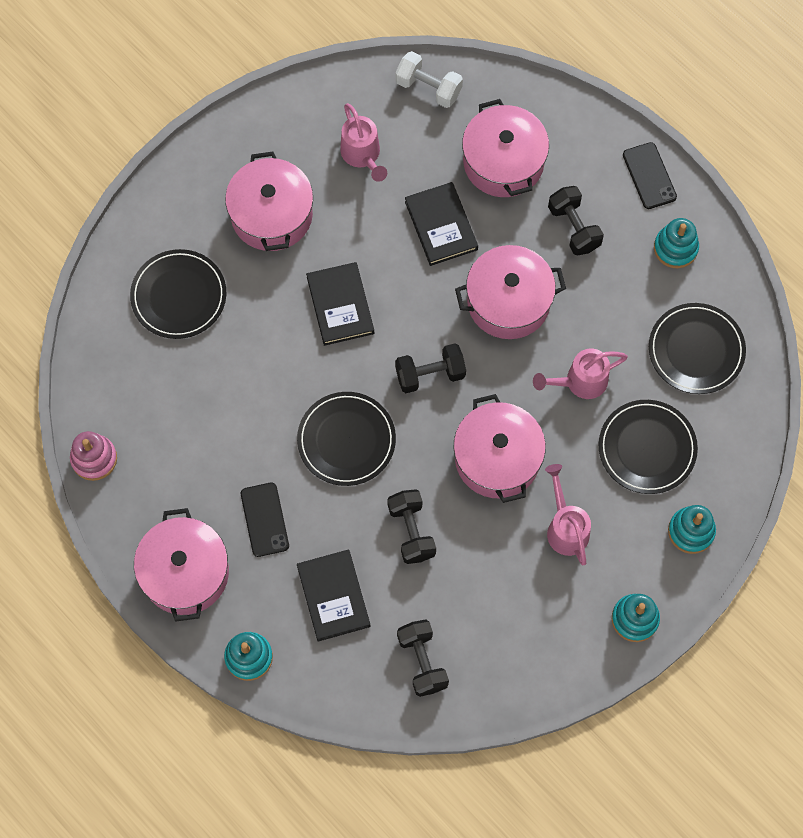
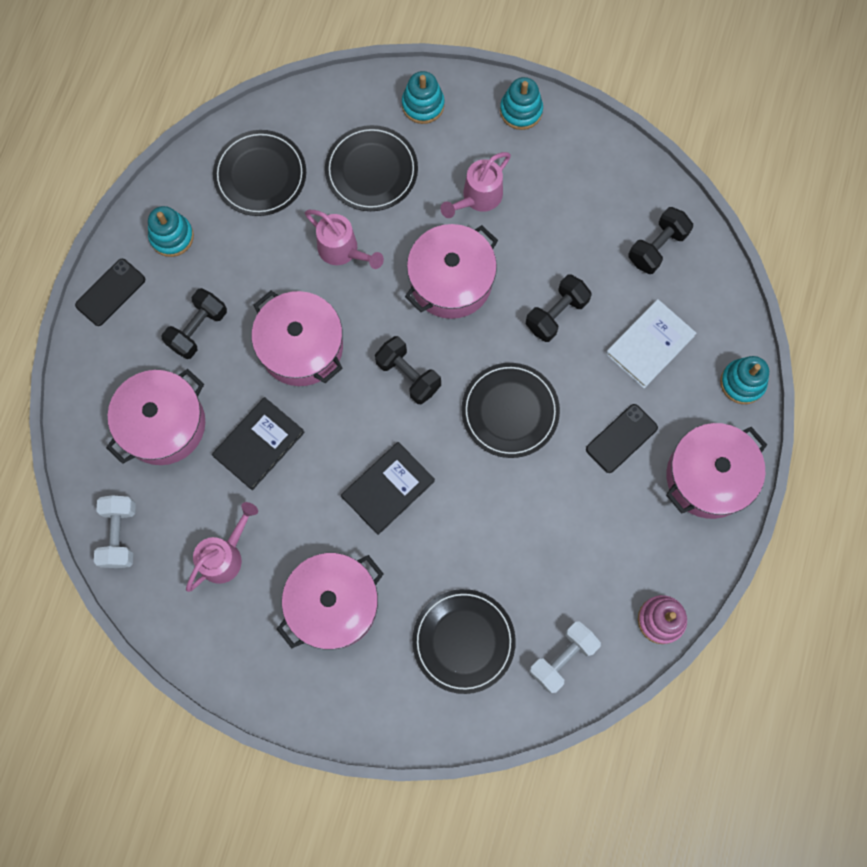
camera: 120 degrees left, 5 degrees up
black book [297,550,370,642] -> white book [606,299,697,388]
none -> white dumbbell [529,621,601,693]

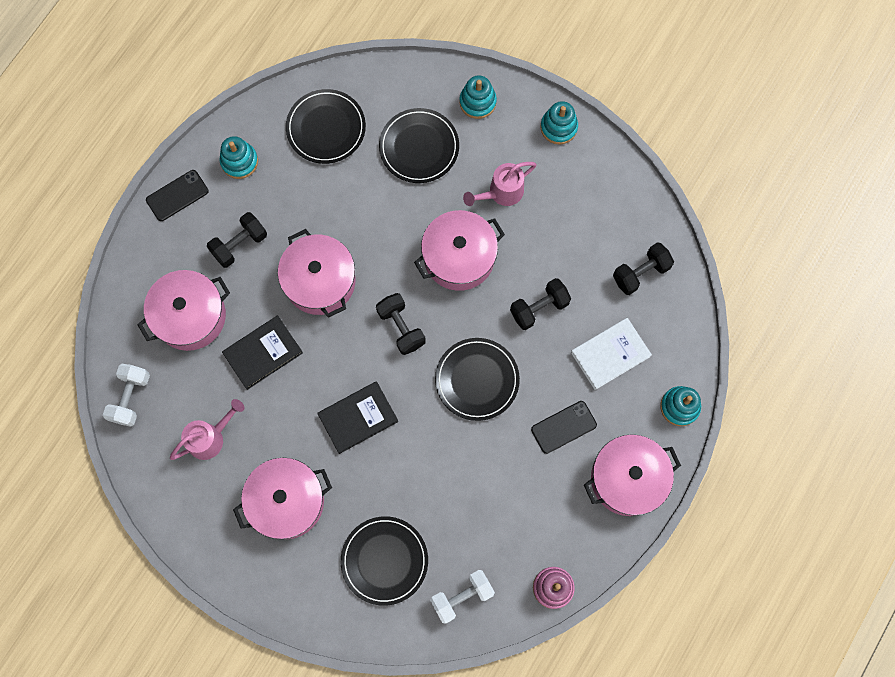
camera: 15 degrees right, 0 degrees up
pink watering can [305,210,384,269] -> none

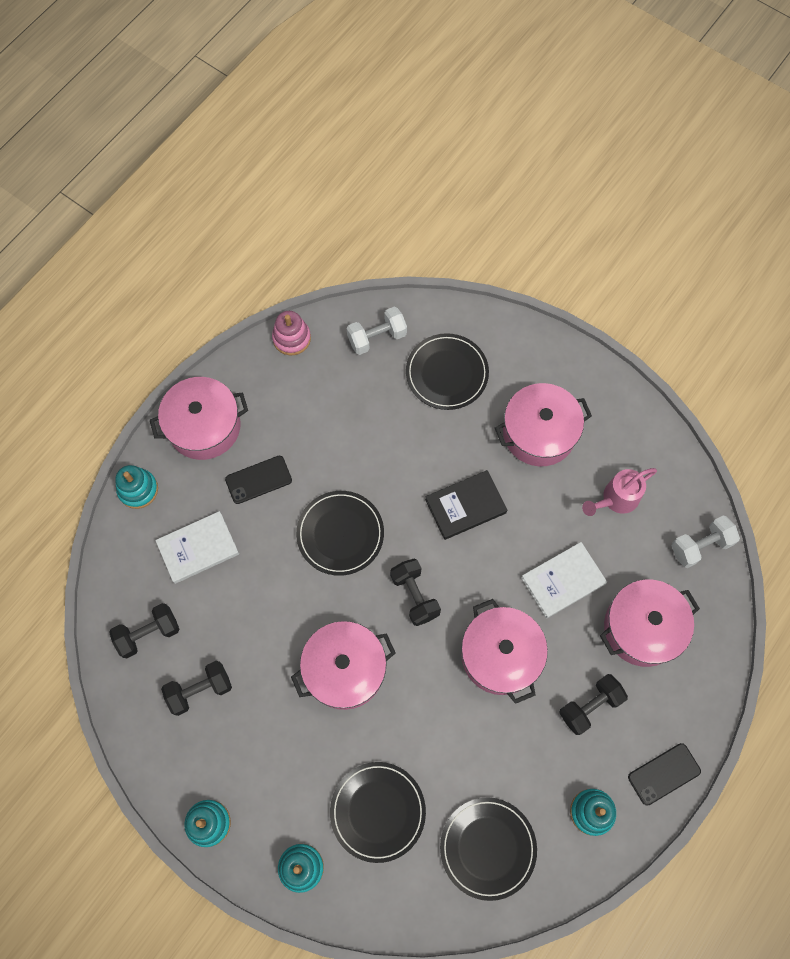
camera: 175 degrees left, 5 degrees down
white dumbbell [103,364,150,427] -> white dumbbell turned 45 degrees clockwise [671,515,740,568]
black book [222,316,303,390] -> white book [521,542,607,618]
pink watering can [463,162,536,206] -> none
black dumbbell [510,278,571,330] -> black dumbbell moved to [161,661,232,716]

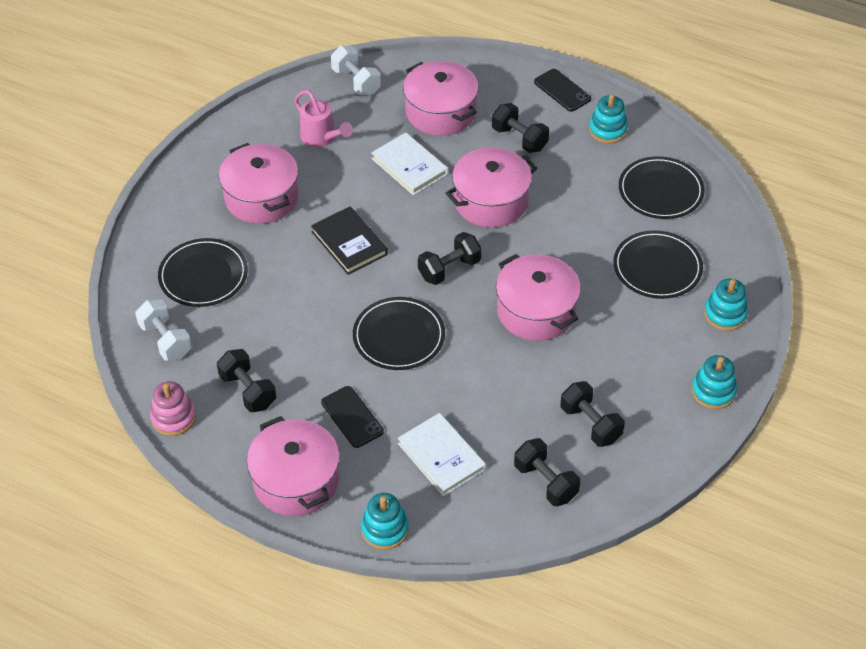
camera: 100 degrees left, 20 degrees down
none -> black dumbbell [217,349,276,412]

